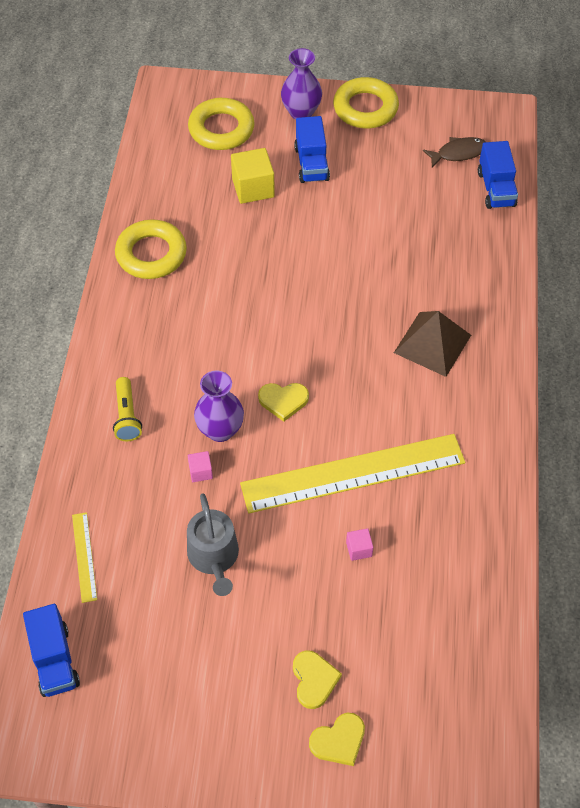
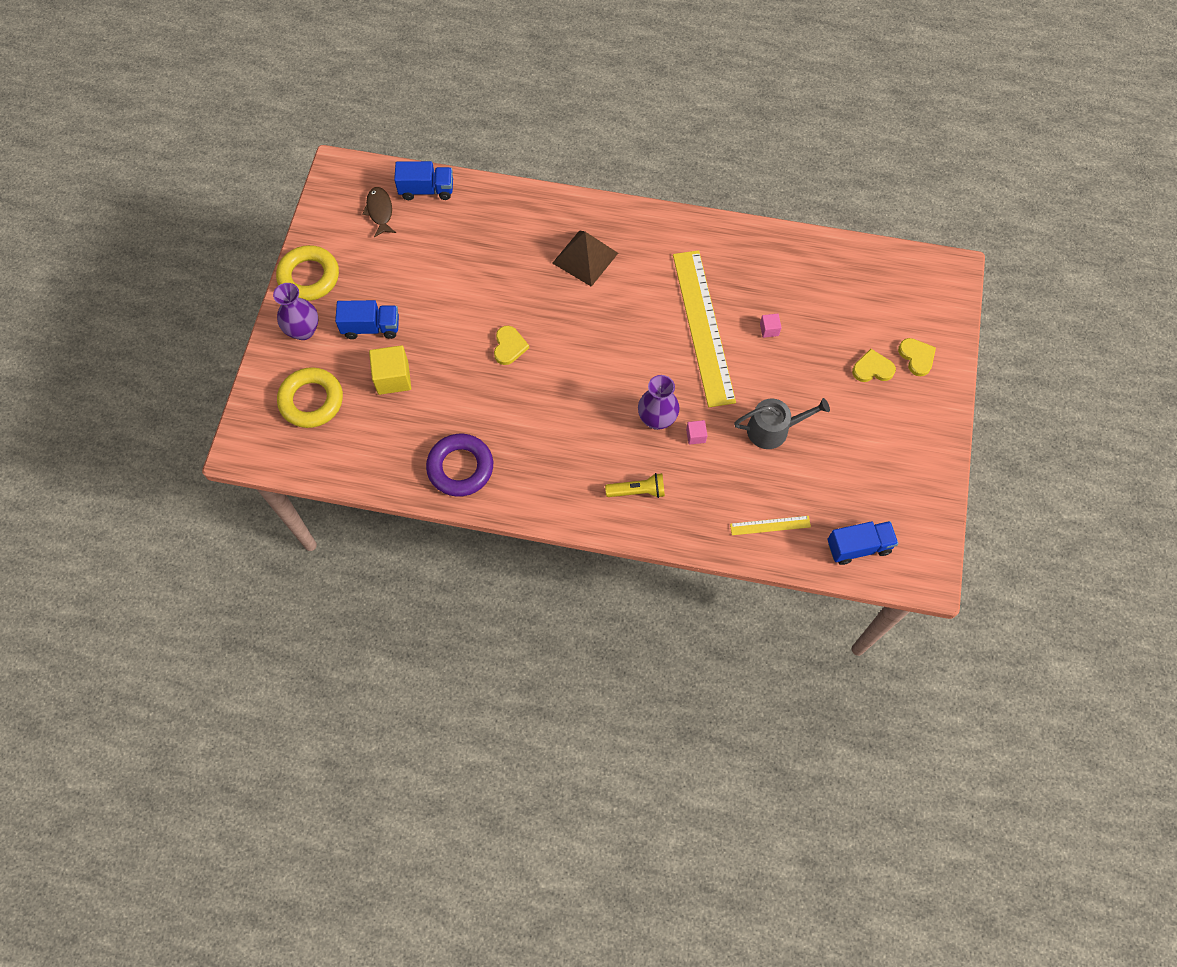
camera: 85 degrees left, 10 degrees up
yellow ring [115,219,187,279] -> purple ring [426,434,493,497]
yellow heart [258,383,309,422] -> yellow heart moved to [494,326,529,365]

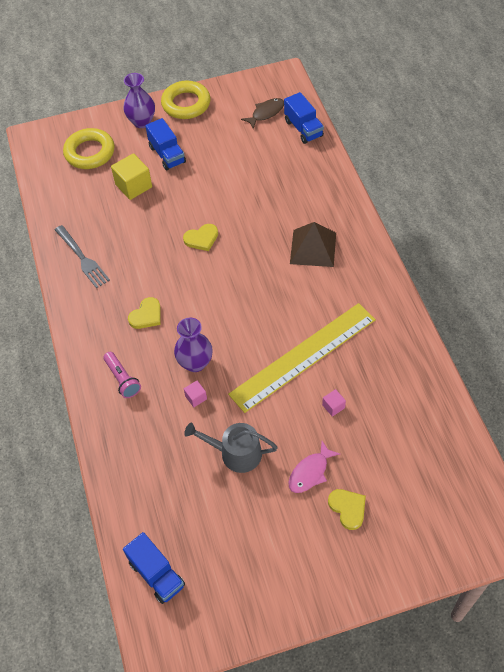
camera: 65 degrees right, 10 degrees down
purple ring [426,434,493,497] -> grey fork [55,225,110,288]
yellow flashlight [605,473,665,498] -> pink flashlight [103,352,141,398]
yellow ruler [730,516,811,535] -> none
grey watering can [734,398,830,449] -> grey watering can turned 135 degrees clockwise [184,423,278,473]
yellow heart [898,338,936,376] -> yellow heart moved to [128,297,161,329]
none -> pink fish [288,441,340,493]

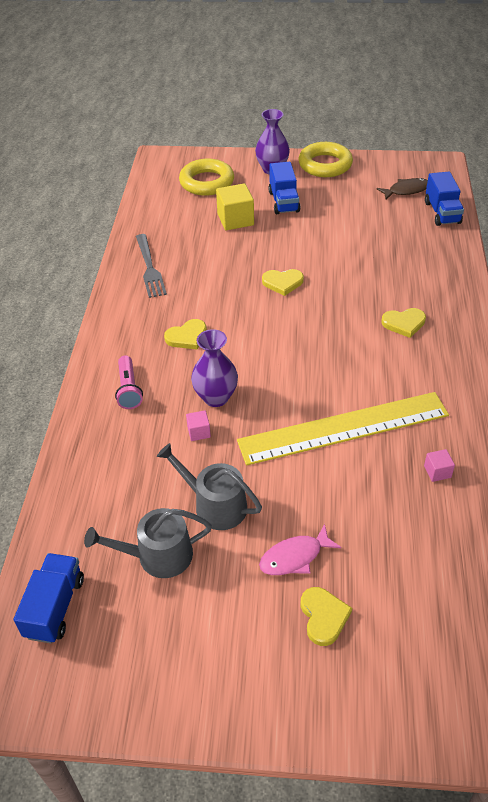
camera: 20 degrees right, 10 degrees down
blue truck [123,532,185,604] -> blue truck turned 150 degrees counterclockwise [14,553,84,643]
brown pyramid [290,222,336,267] -> yellow heart [381,308,426,338]
pink cube [322,389,346,417] -> pink cube moved to [424,449,455,482]
none -> grey watering can [84,508,212,578]

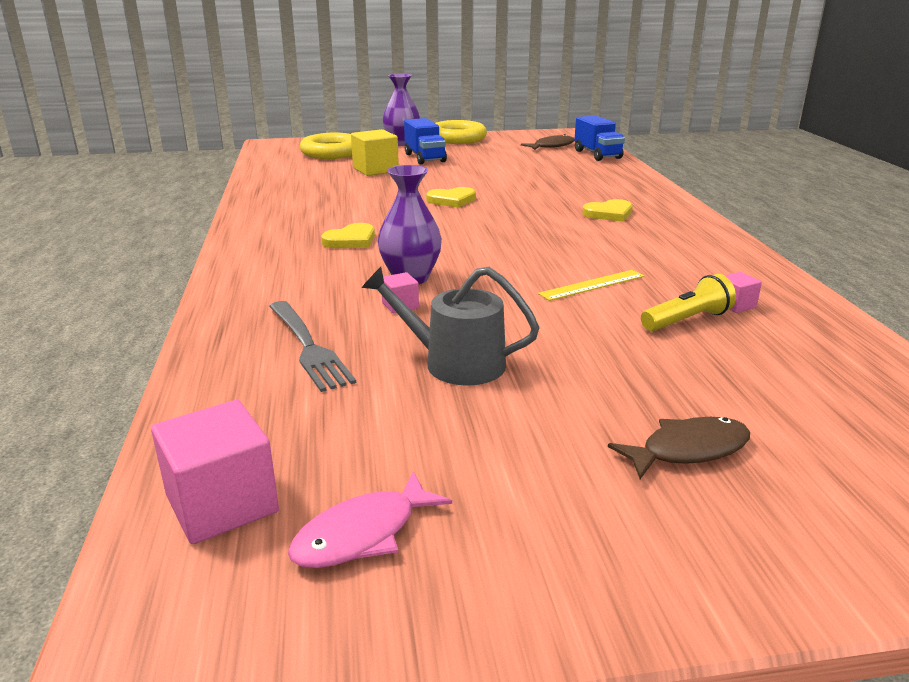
camera: 15 degrees left, 20 degrees down
blue truck [14,553,84,643] -> pink cube [151,400,279,544]
grey watering can [84,508,212,578] -> none
pink flashlight [115,355,143,409] -> none
grey fork [136,234,167,298] -> grey fork moved to [269,301,356,392]
yellow ruler [237,392,449,466] -> yellow ruler [538,270,644,301], size x0.42
pink fish [259,524,341,575] -> pink fish moved to [288,471,452,568]
yellow heart [301,587,352,646] -> brown fish [608,417,750,479]
none -> yellow flashlight [641,274,736,331]

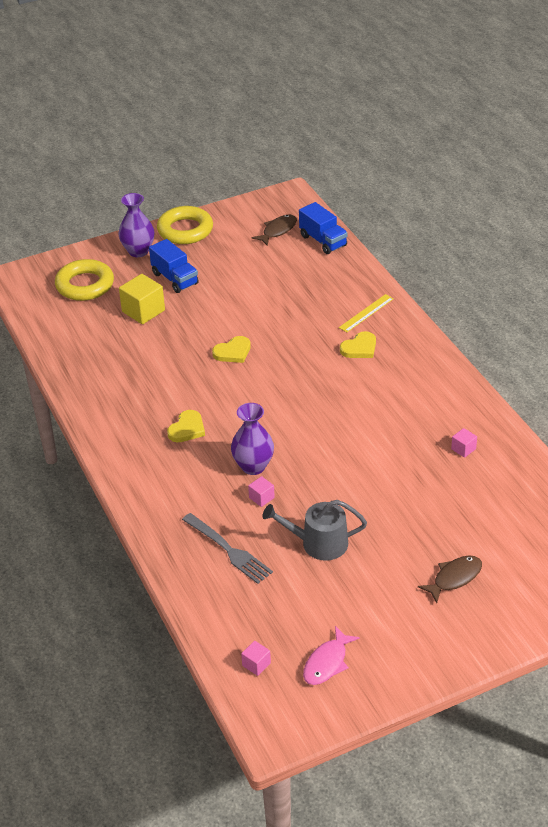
camera: 15 degrees left, 15 degrees up
pink cube [151,400,279,544] -> pink cube [241,641,271,676], size x0.51
yellow ruler [538,270,644,301] -> yellow ruler moved to [339,294,394,332]
yellow flashlight [641,274,736,331] -> none

